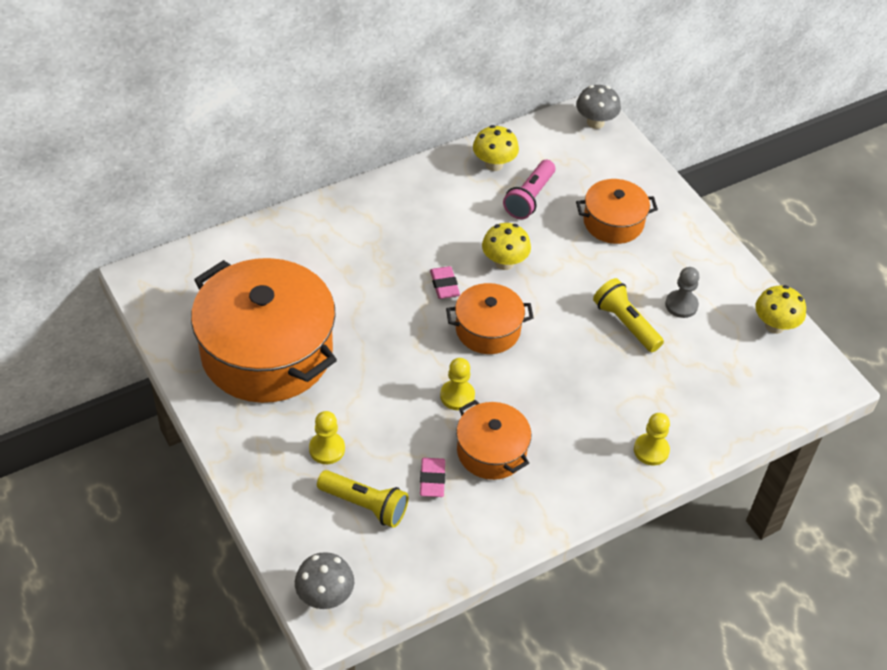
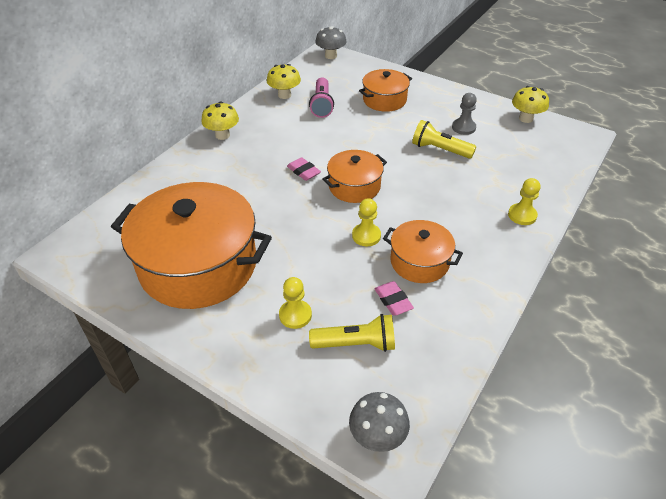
camera: 25 degrees left, 5 degrees down
yellow mushroom [482,223,531,270] -> yellow mushroom moved to [201,102,239,140]

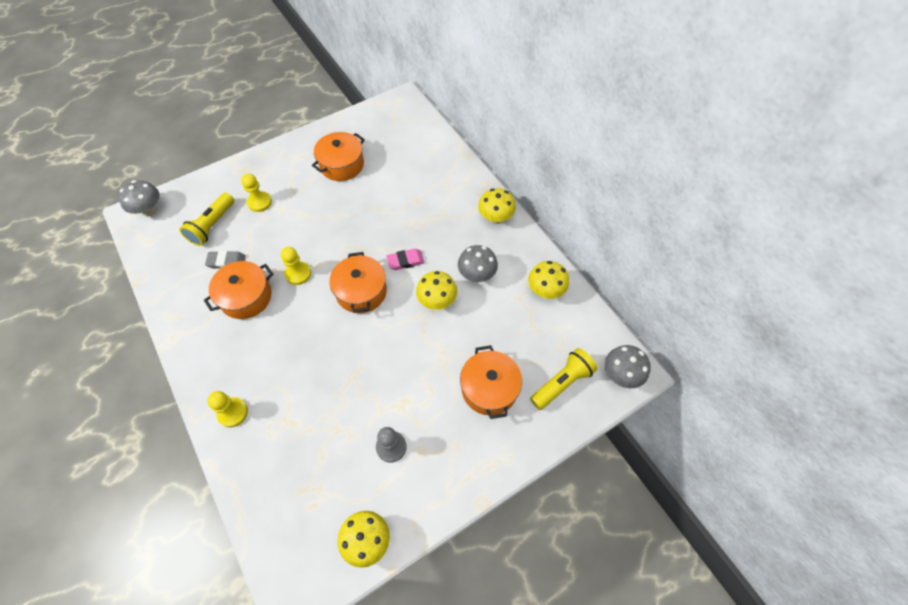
camera: 115 degrees right, 15 degrees up
orange pot [111,182,272,309] -> orange pot [312,132,365,181], size x0.51
pink flashlight [309,77,334,118] -> none
pink eraser [374,281,414,315] -> grey eraser [205,251,246,269]
yellow flashlight [412,120,476,159] -> yellow flashlight moved to [530,348,597,410]
none -> yellow mushroom [416,271,457,310]
none -> grey mushroom [458,245,498,282]

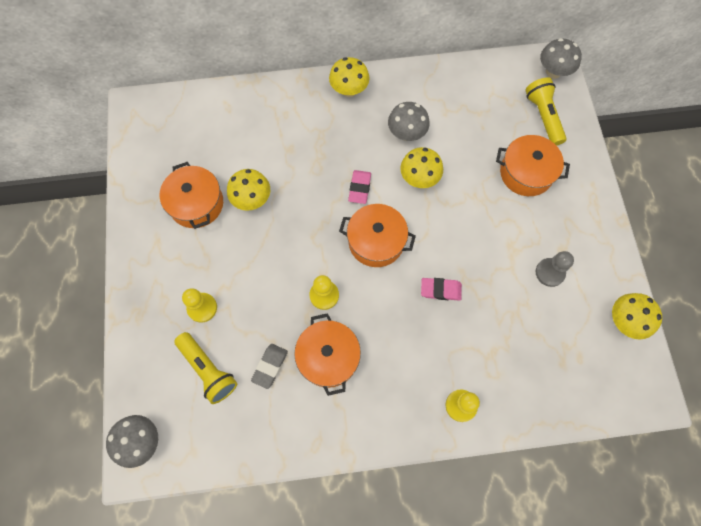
camera: 65 degrees left, 10 degrees up
yellow mushroom [528,261,569,299] -> yellow mushroom moved to [227,169,270,211]
none -> pink eraser [421,278,462,301]

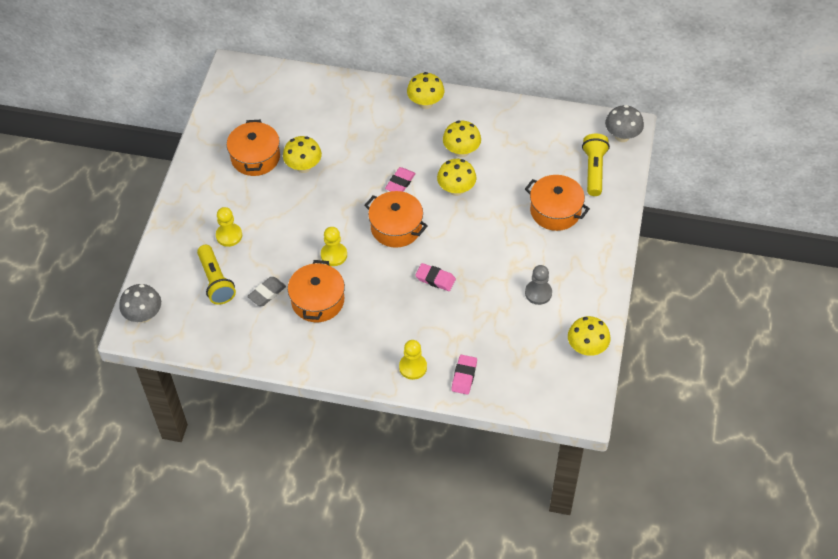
camera: 20 degrees right, 15 degrees down
grey mushroom [388,102,430,141] -> yellow mushroom [443,121,481,158]
none -> pink eraser [451,355,477,395]

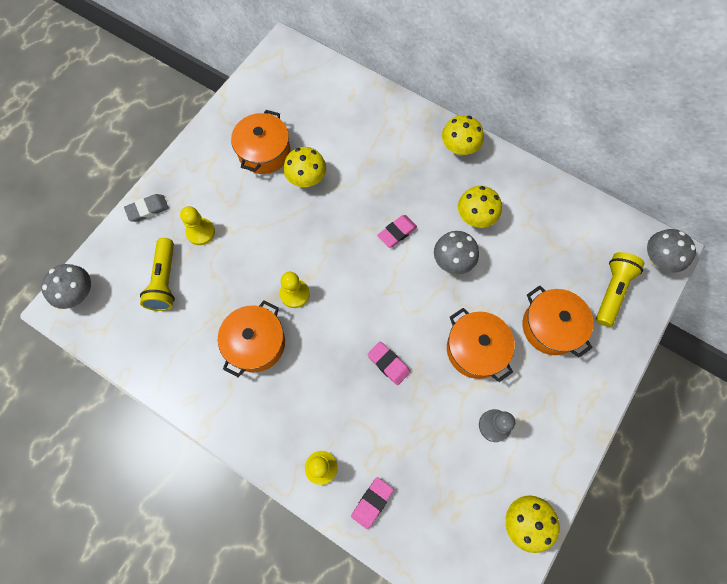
camera: 20 degrees right, 15 degrees up
grey eraser [247,277,286,306] -> grey eraser moved to [124,194,169,222]
orange pot [364,191,428,248] -> orange pot moved to [447,308,515,382]
yellow mushroom [437,159,476,196] -> grey mushroom [434,231,479,274]

